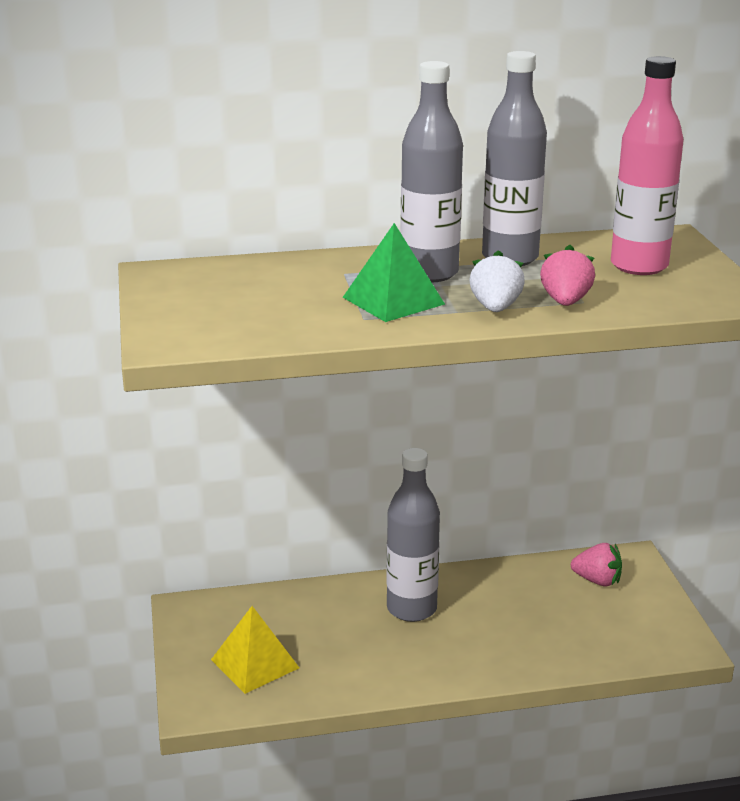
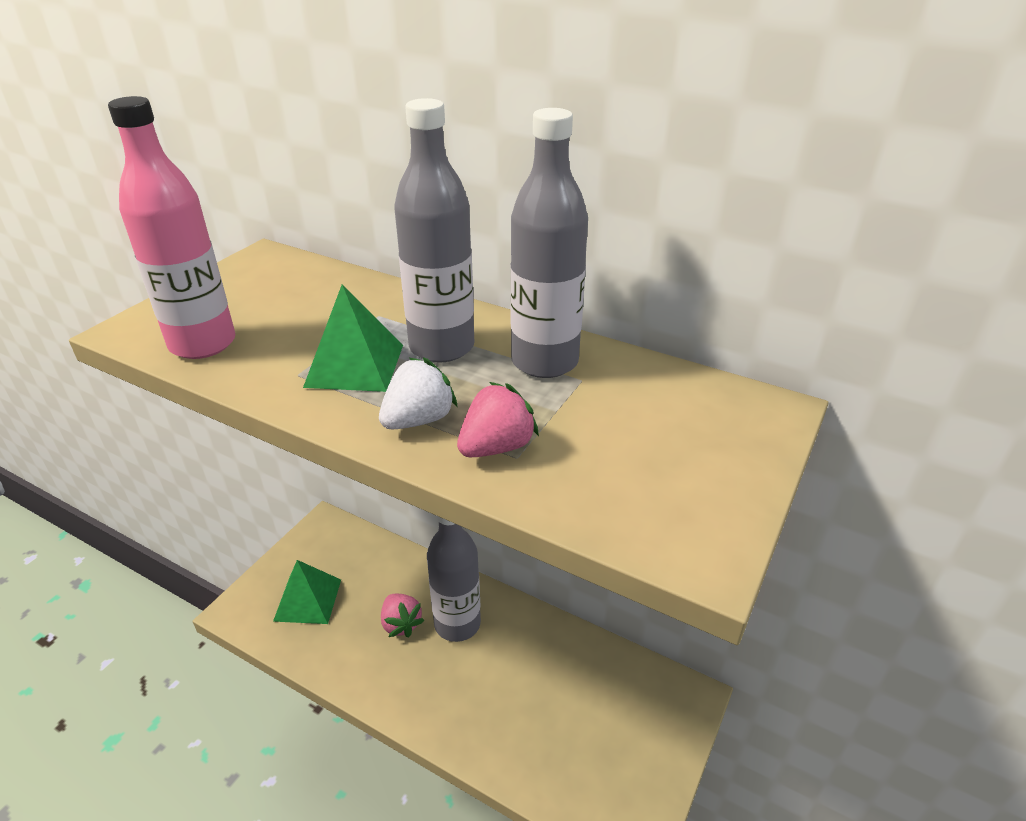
camera: 40 degrees right, 10 degrees up
yellow pyramid [211,606,299,694] -> green pyramid [273,560,341,624]
pink strawberry [571,543,622,586] -> pink strawberry moved to [381,594,425,637]
pink bottle [611,56,684,275] -> pink bottle moved to [108,96,236,359]

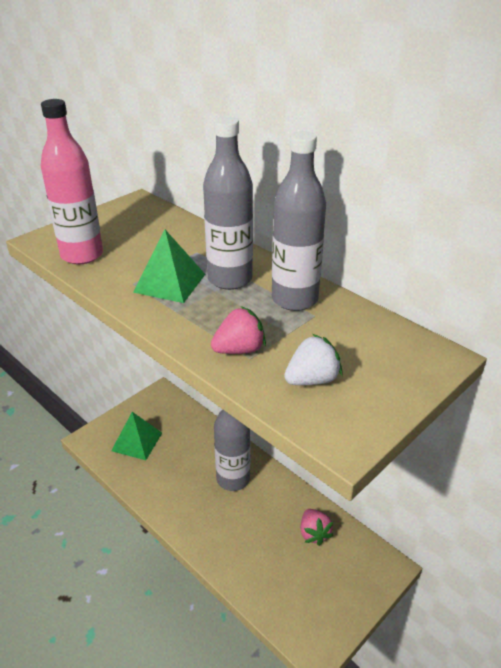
camera: 15 degrees right, 0 degrees up
white strawberry [379,357,458,430] -> white strawberry moved to [284,334,343,385]
pink strawberry [381,594,425,637] -> pink strawberry moved to [300,509,333,546]

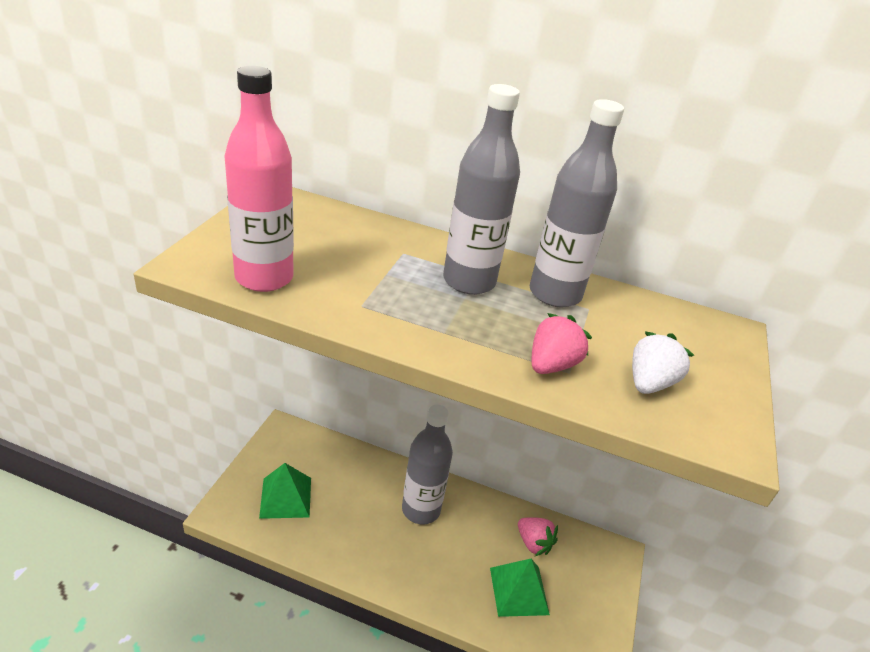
camera: 30 degrees left, 0 degrees up
green pyramid [133,230,205,303] -> green pyramid moved to [490,559,550,617]

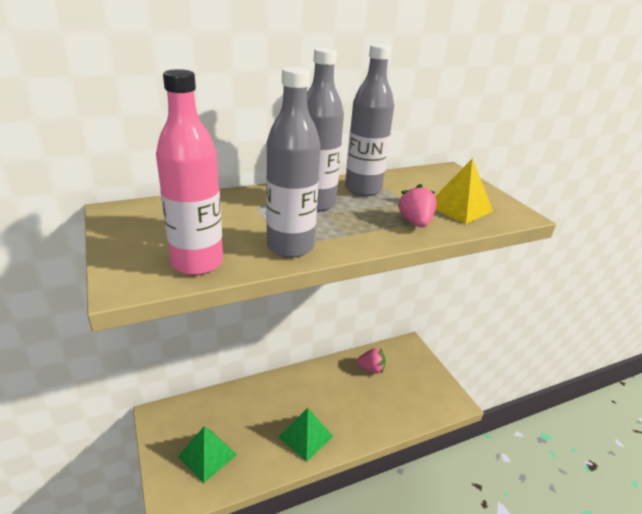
camera: 40 degrees left, 5 degrees down
grey bottle [402,404,453,524] -> grey bottle moved to [266,67,321,258]
green pyramid [490,559,550,617] -> green pyramid moved to [278,408,333,462]
white strawberry [632,332,694,394] -> yellow pyramid [435,158,493,224]

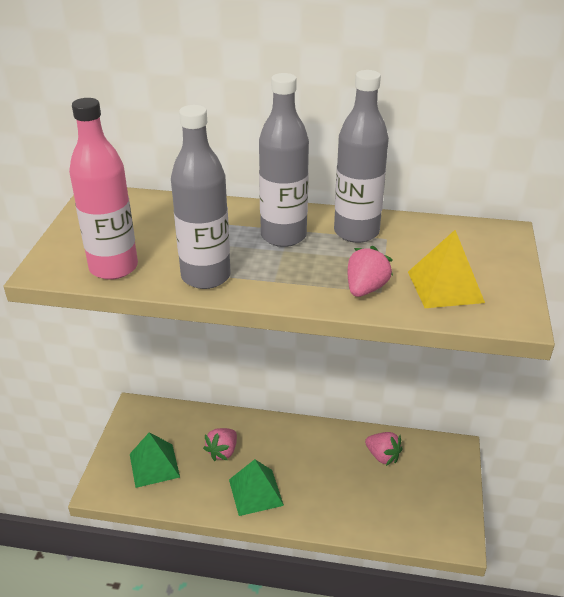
camera: 35 degrees right, 5 degrees up
none -> pink strawberry [203,428,237,461]

